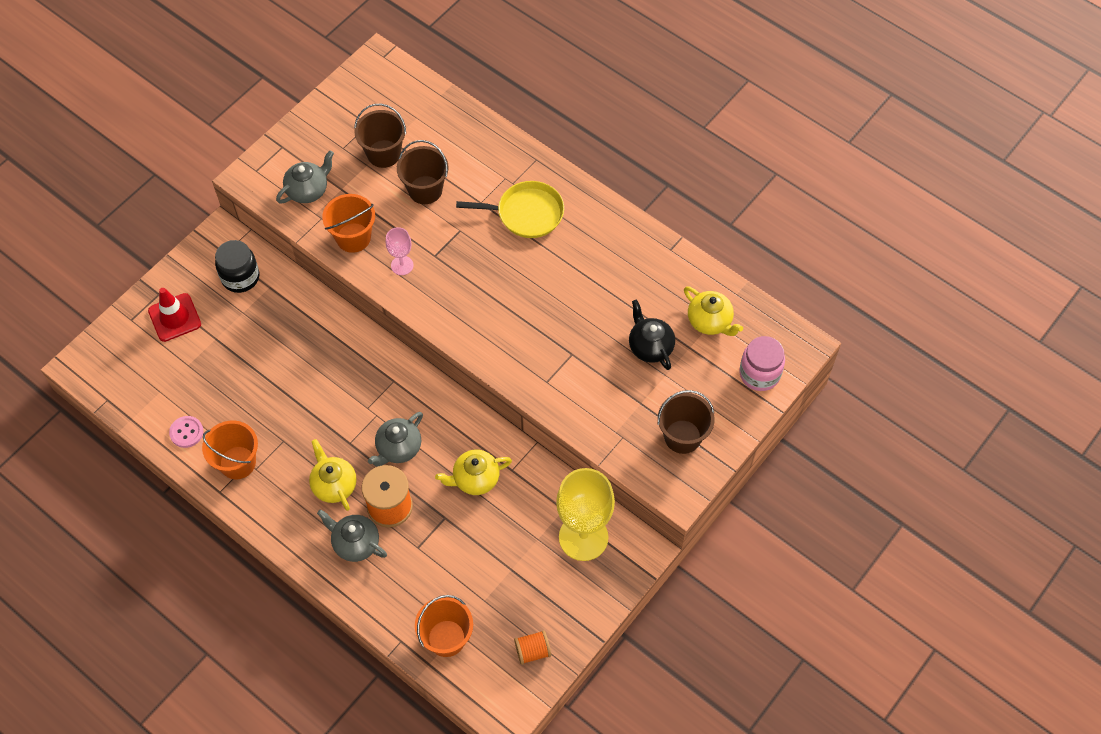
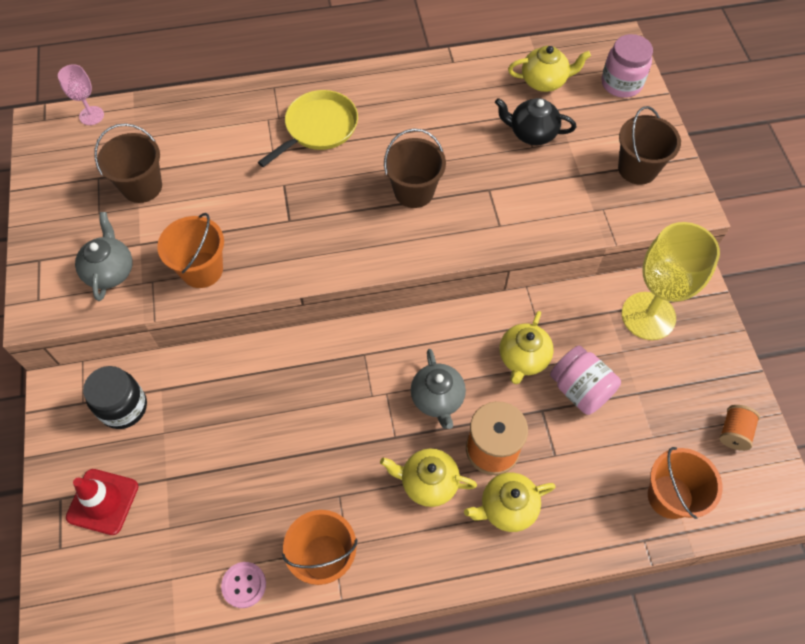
camera: 50 degrees left, 0 degrees up
grey teapot [317,509,387,562] -> yellow teapot [464,473,556,532]
pink goblet [385,227,414,275] -> pink goblet moved to [58,64,104,125]
brown bucket [397,140,449,204] -> brown bucket moved to [384,128,446,208]
none -> pink jar [550,345,621,415]

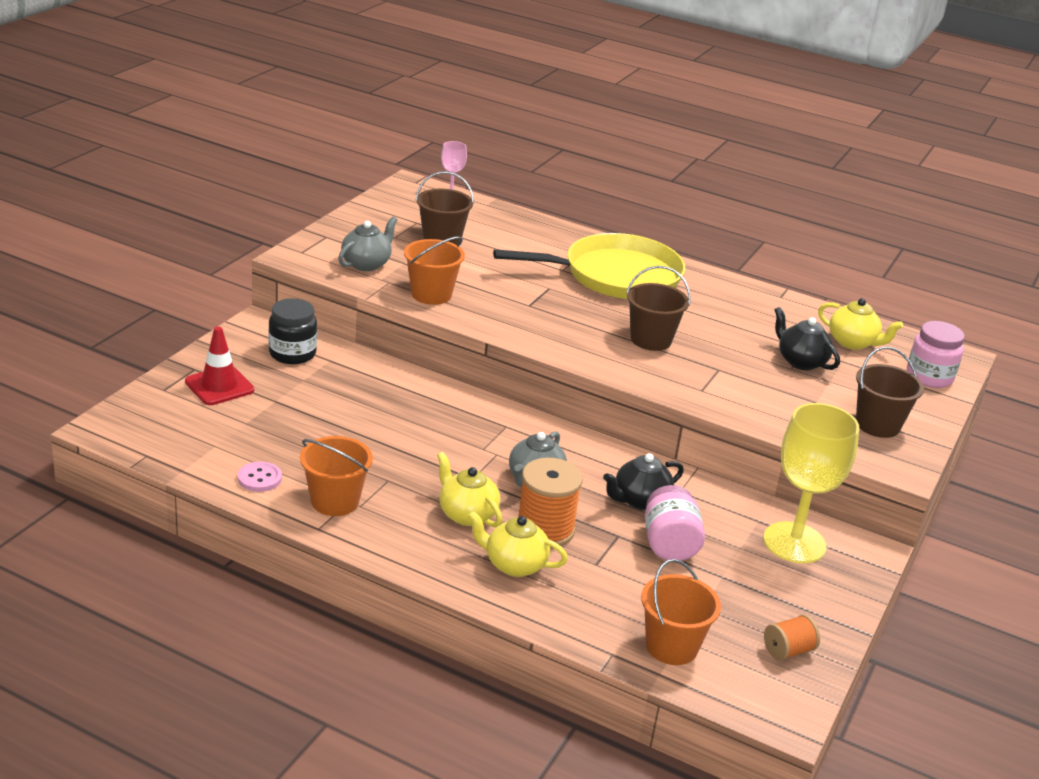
camera: 35 degrees right, 30 degrees down
yellow pan [258,90,358,167] -> yellow pan [493,233,685,299], size x1.61
yellow teapot [500,311,554,384] -> black teapot [603,453,684,510]

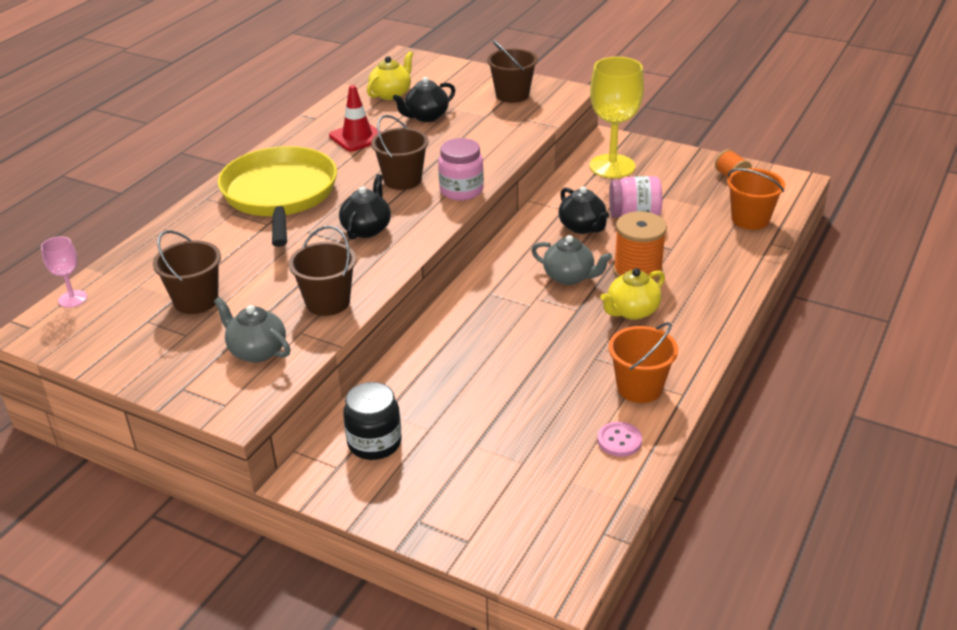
camera: 85 degrees left, 5 degrees up
red traffic cone [185,326,254,405] -> red traffic cone moved to [329,85,381,152]
orange bucket [404,236,465,305] -> brown bucket [289,226,356,316]
yellow teapot [468,511,568,577] -> none
pink jar [907,321,965,388] -> pink jar moved to [438,138,484,201]
none -> black teapot [339,174,391,240]

